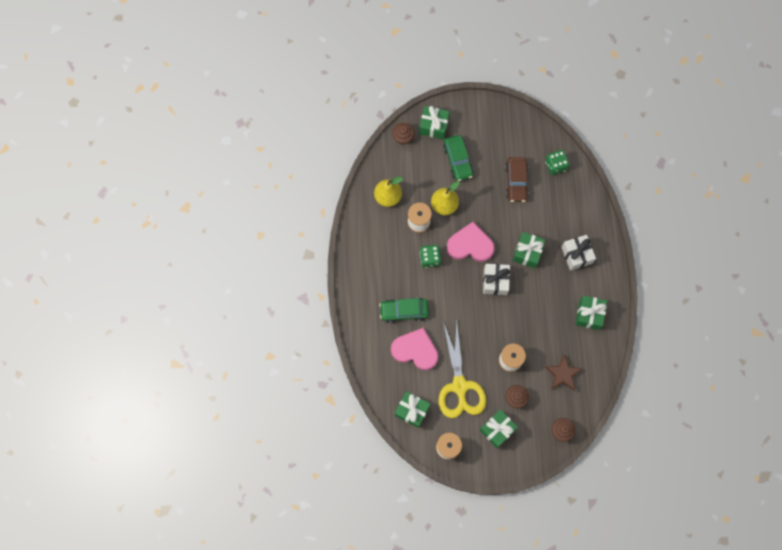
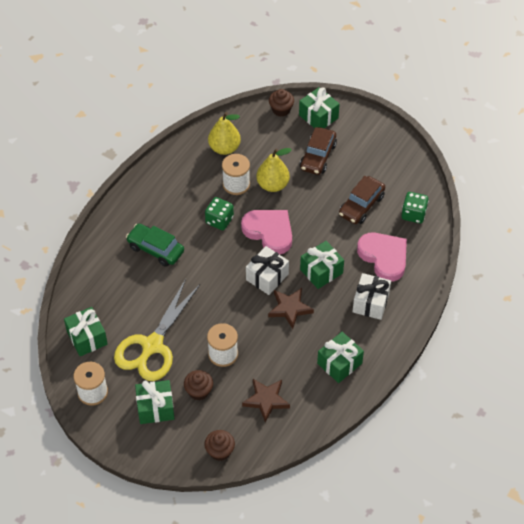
camera: 35 degrees right, 20 degrees down
pink heart [391,328,438,370] -> pink heart moved to [357,233,407,282]
green car [443,135,474,181] -> brown car [300,127,337,175]
none -> brown star [268,288,314,329]

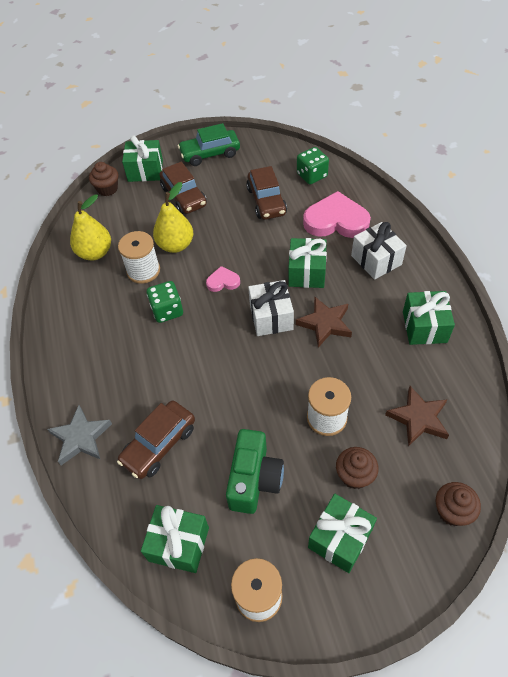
camera: 45 degrees left, 0 degrees up
yellow scissors [114,279,200,381] -> green camera [226,429,284,514]
green car [126,224,184,267] -> green car moved to [178,123,240,166]
pink heart [241,210,292,255] -> pink heart [206,266,240,292], size x0.48
none -> grey star [47,405,112,465]
none -> brown car [117,401,195,479]

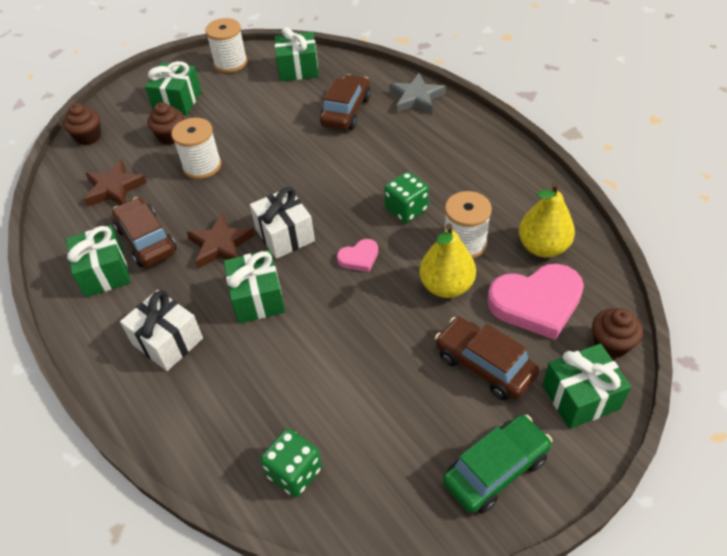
camera: 160 degrees right, 5 degrees down
green camera [226,429,284,514] -> none
brown car [246,166,287,220] -> brown car moved to [112,197,177,267]
pink heart [303,191,371,238] -> pink heart moved to [487,264,584,340]

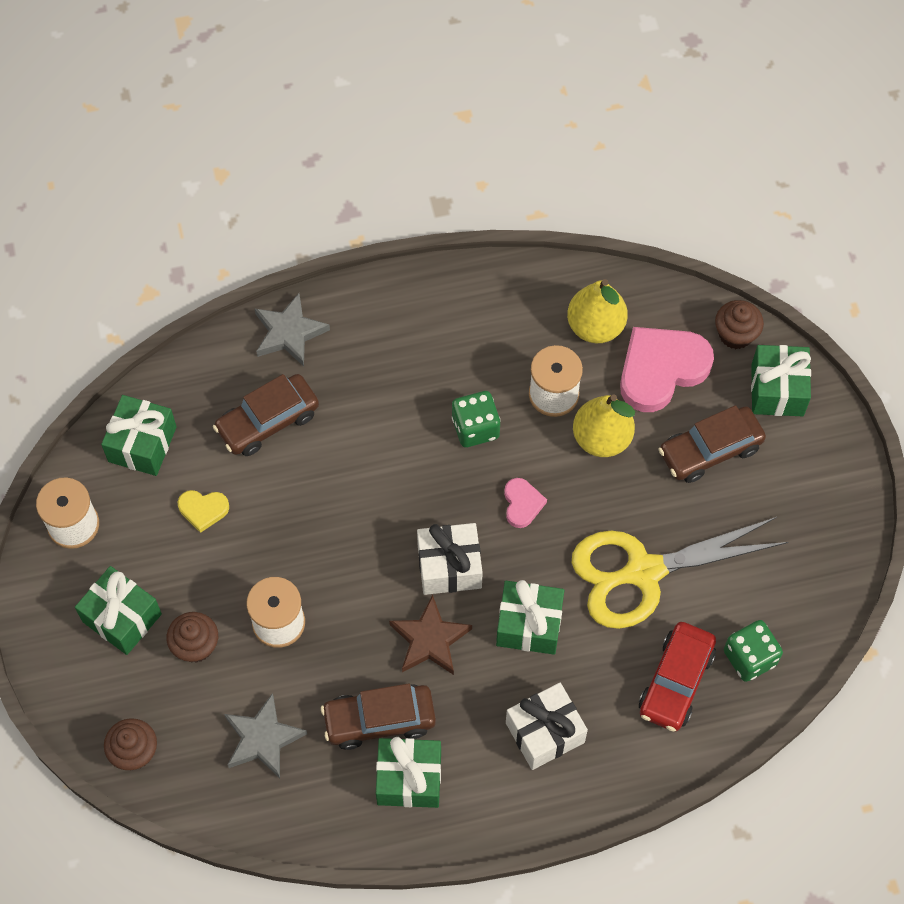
camera: 70 degrees left, 15 degrees up
brown star [84,159,147,207] -> grey star [224,693,307,778]
brown car [320,74,371,130] -> brown car turned 75 degrees counterclockwise [213,374,319,456]
green car [443,415,552,513] -> none
pink heart [487,264,584,340] -> pink heart turned 135 degrees counterclockwise [620,327,714,412]
none -> yellow heart [178,490,229,533]
none -> yellow scissors [572,517,788,629]
none -> red car [639,622,716,732]

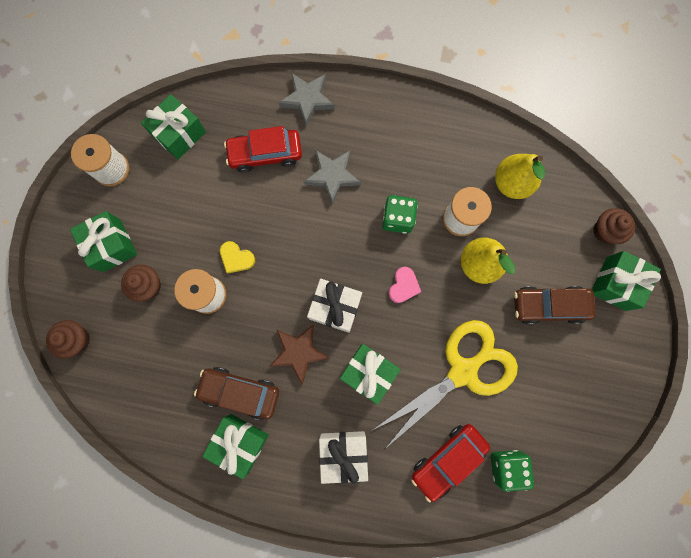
camera: 25 degrees right, 15 degrees up
yellow heart [178,490,229,533] -> yellow heart moved to [220,241,255,273]
brown car [213,374,319,456] -> red car [224,126,302,173]
grey star [224,693,307,778] -> grey star moved to [304,150,361,204]
yellow scissors [572,517,788,629] -> yellow scissors turned 135 degrees clockwise [371,320,518,449]
pink heart [620,327,714,412] -> none

